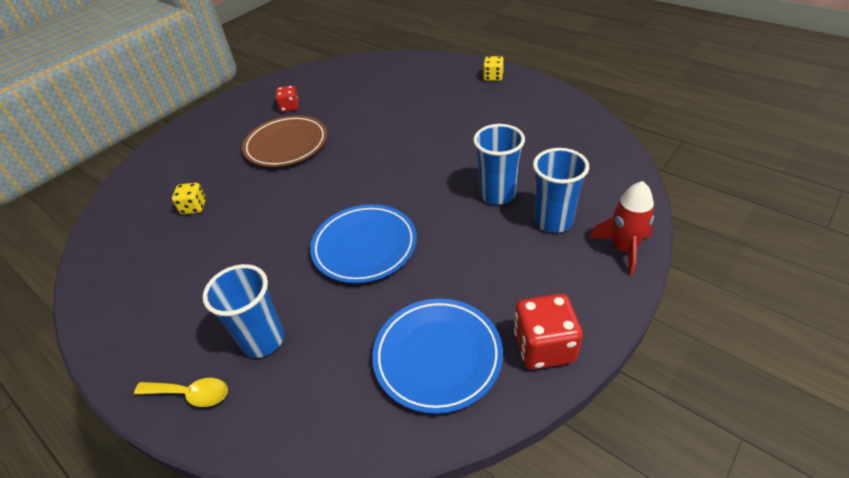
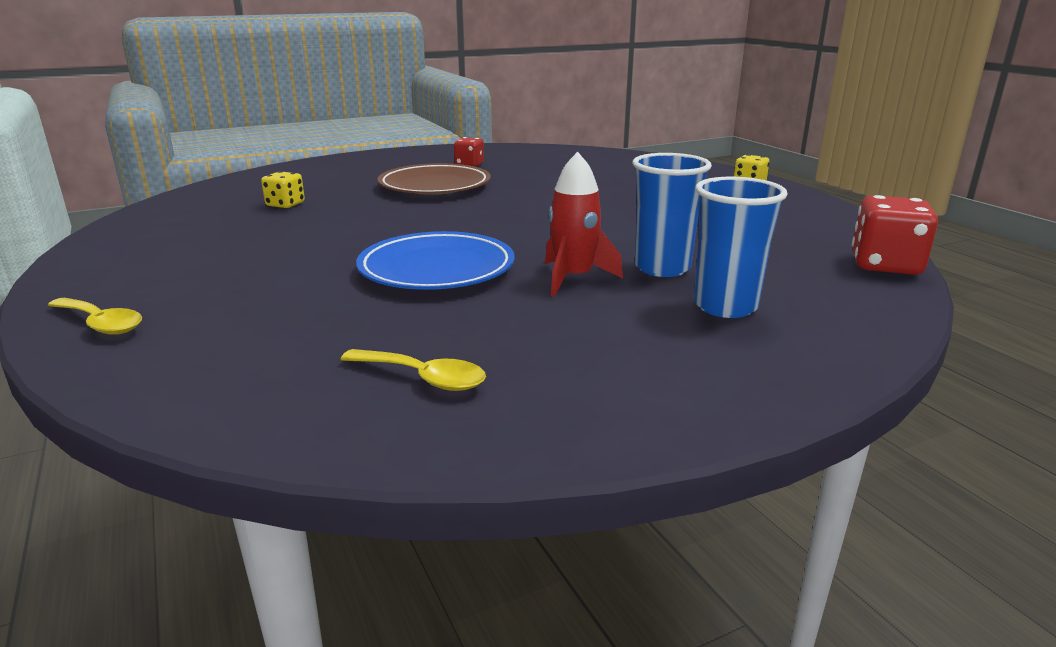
camera: 20 degrees right, 20 degrees down
blue cup [203,264,284,358] -> none
blue plate [372,299,503,414] -> yellow spoon [340,349,486,391]
red dice [514,294,583,369] -> red dice moved to [852,195,938,275]
red rocket [590,181,654,276] -> red rocket moved to [545,152,623,297]

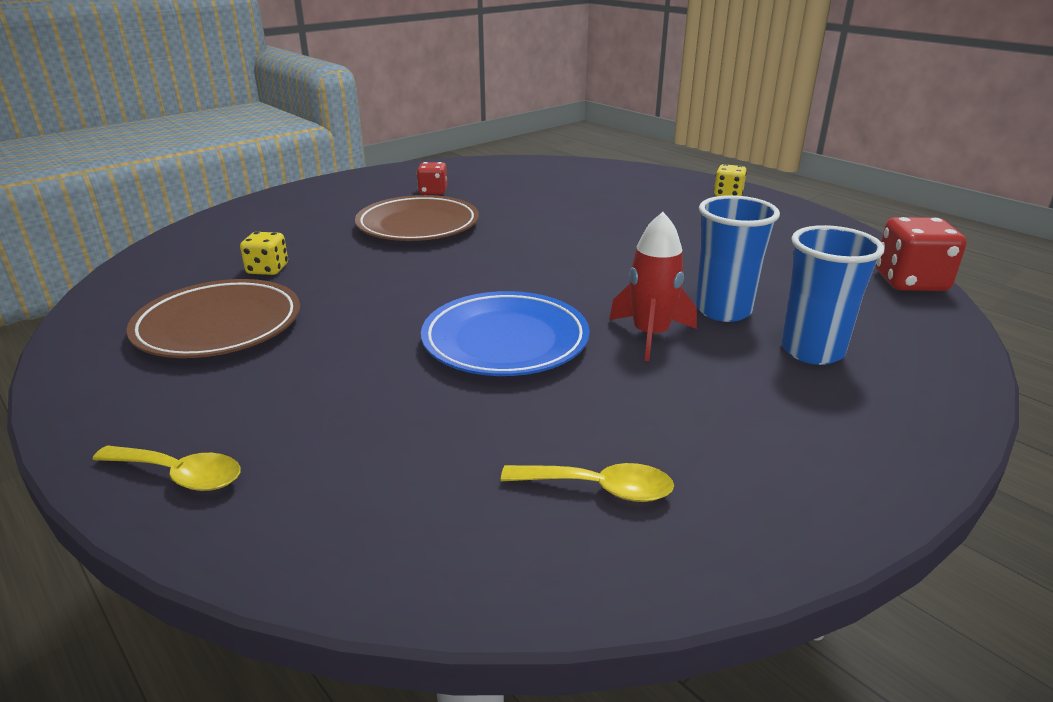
camera: 15 degrees left, 5 degrees up
none -> brown plate [126,279,300,358]

